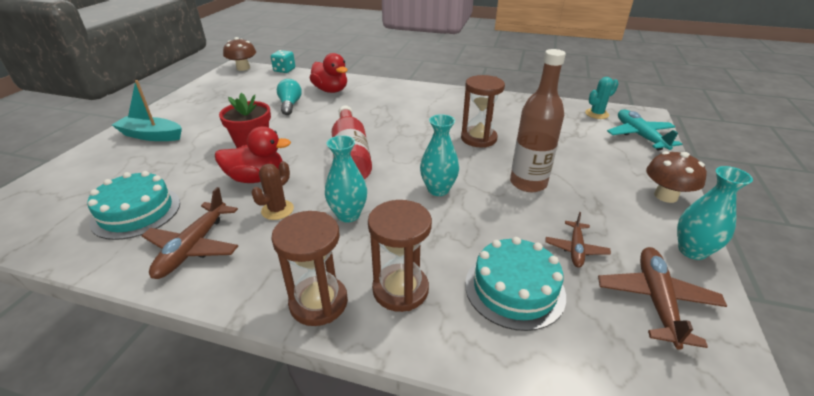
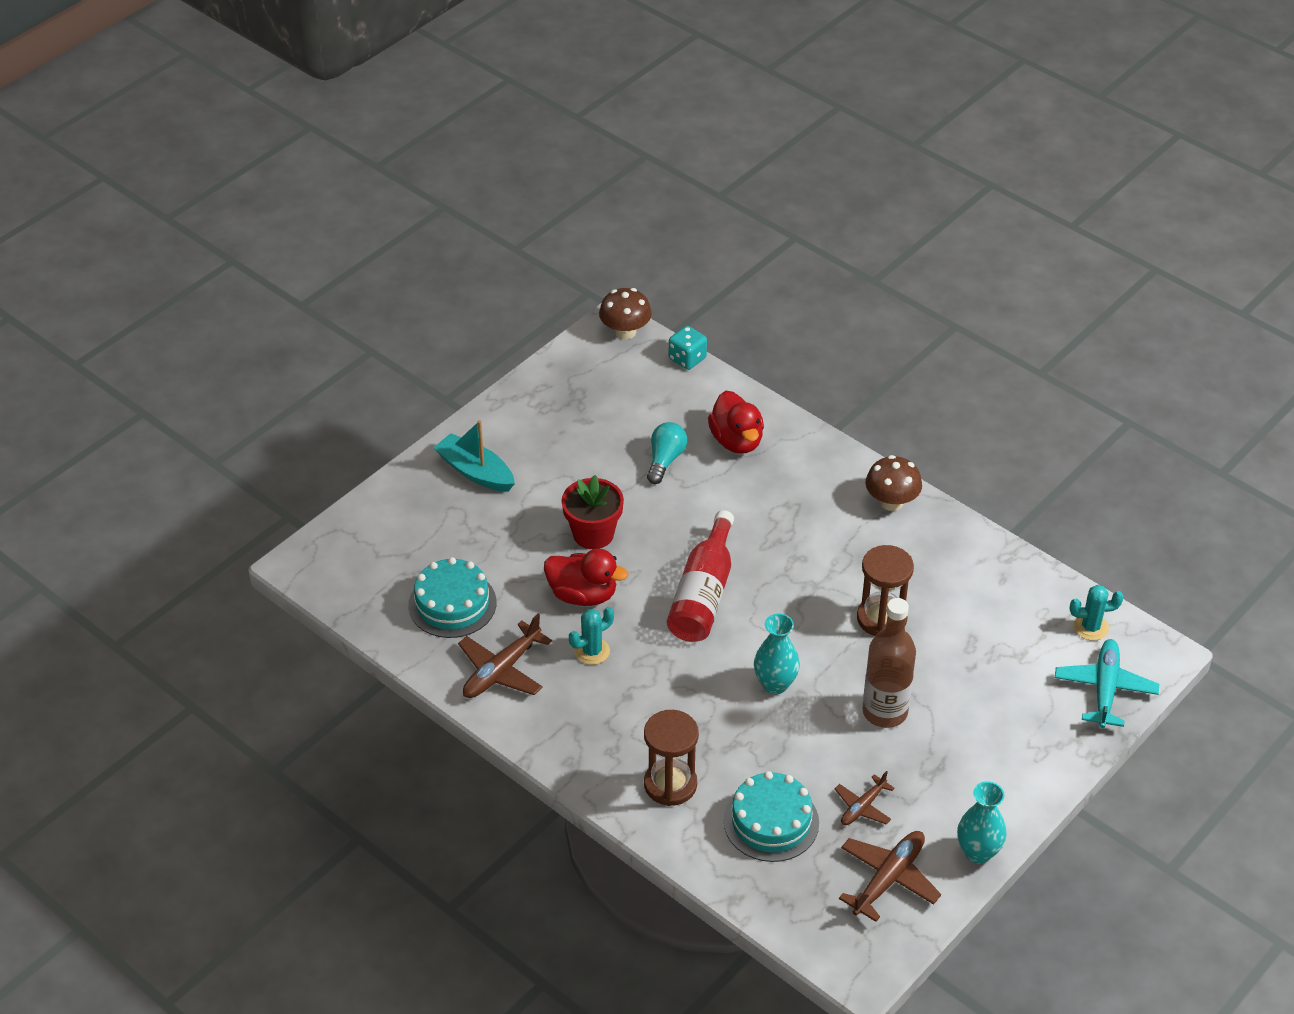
camera: 25 degrees right, 10 degrees up
brown cactus [252,161,294,220] -> turquoise cactus [569,607,614,665]
brown hourglass [272,211,348,326] -> none
turquoise vase [325,136,367,222] -> none
brown mushroom [646,151,707,203] -> brown mushroom moved to [866,455,922,511]

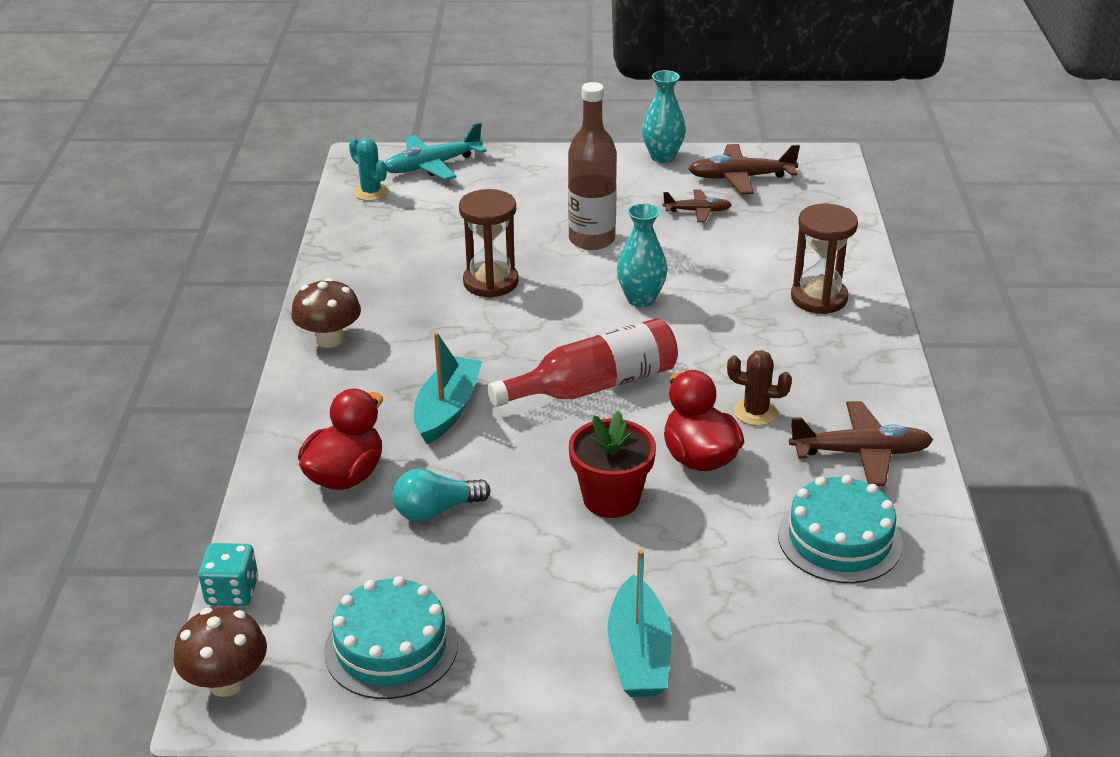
camera: 130 degrees left, 10 degrees down
turquoise cactus [569,607,614,665] -> brown cactus [727,350,792,426]
turquoise cake [724,771,819,862] -> turquoise cake moved to [324,576,458,699]
none -> turquoise boat [414,332,482,444]

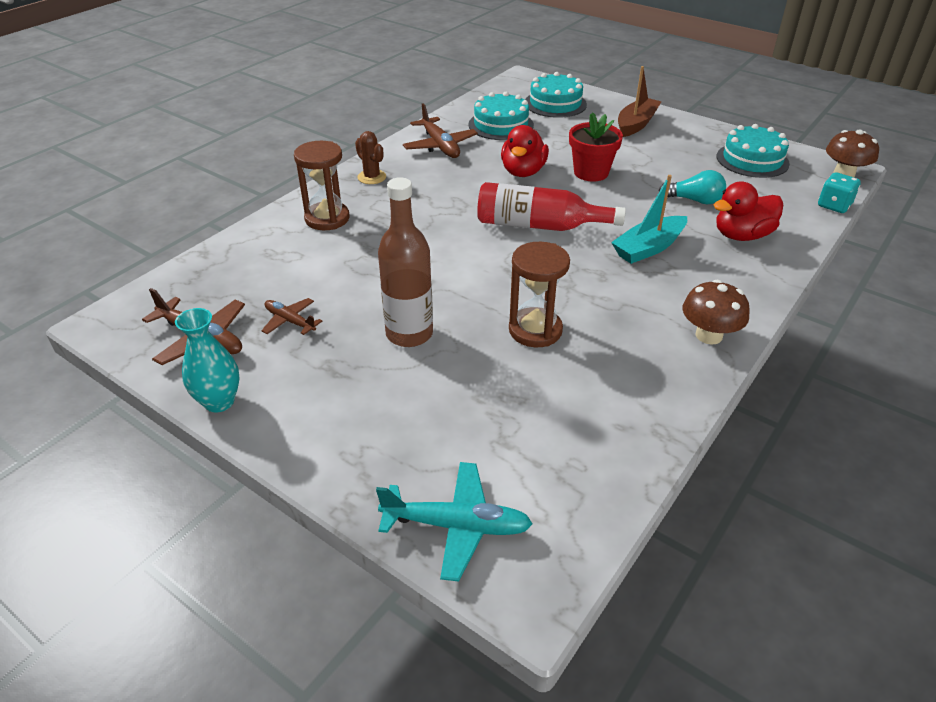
camera: 145 degrees left, 5 degrees up
turquoise cactus [349,138,389,201] -> none
turquoise boat [608,549,672,697] -> brown boat [618,66,662,137]
turquoise vase [617,203,667,307] -> none
brown cactus [727,350,792,426] -> brown cactus moved to [355,131,386,184]
brown plane [789,401,933,486] -> brown plane turned 150 degrees counterclockwise [403,104,478,158]
none -> turquoise cake [525,72,587,118]

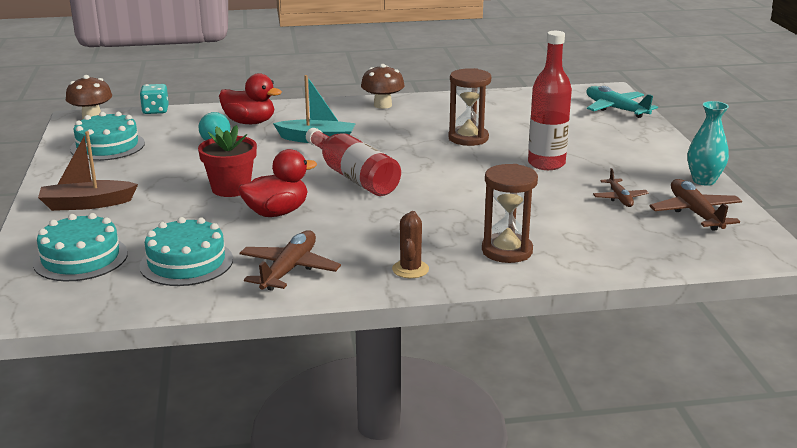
camera: 135 degrees left, 15 degrees down
brown bottle [378,177,433,347] -> red bottle [528,31,572,170]

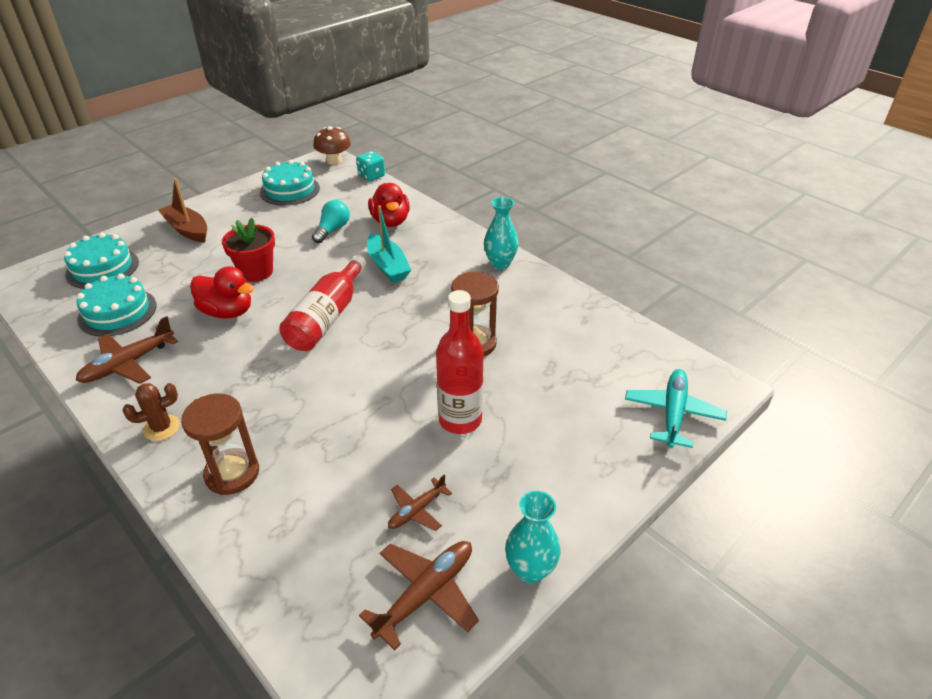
camera: 55 degrees right, 15 degrees up
brown plane [240,231,341,291] -> brown plane turned 150 degrees clockwise [76,316,178,384]
brown mushroom [361,64,405,109] -> turquoise vase [484,197,519,269]

